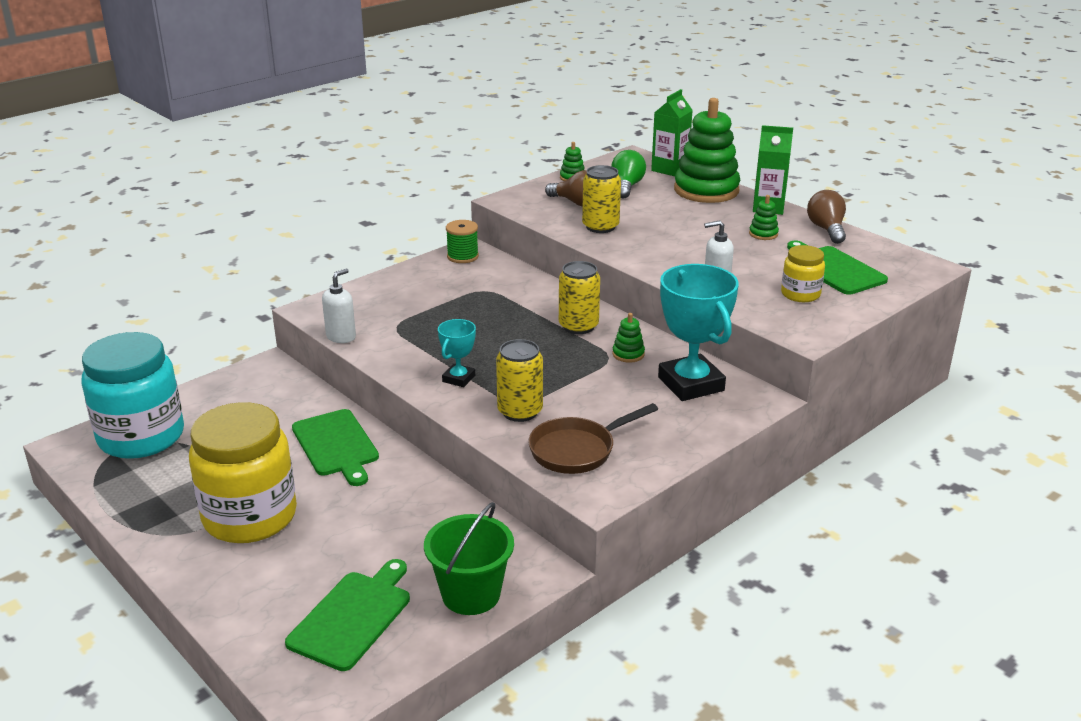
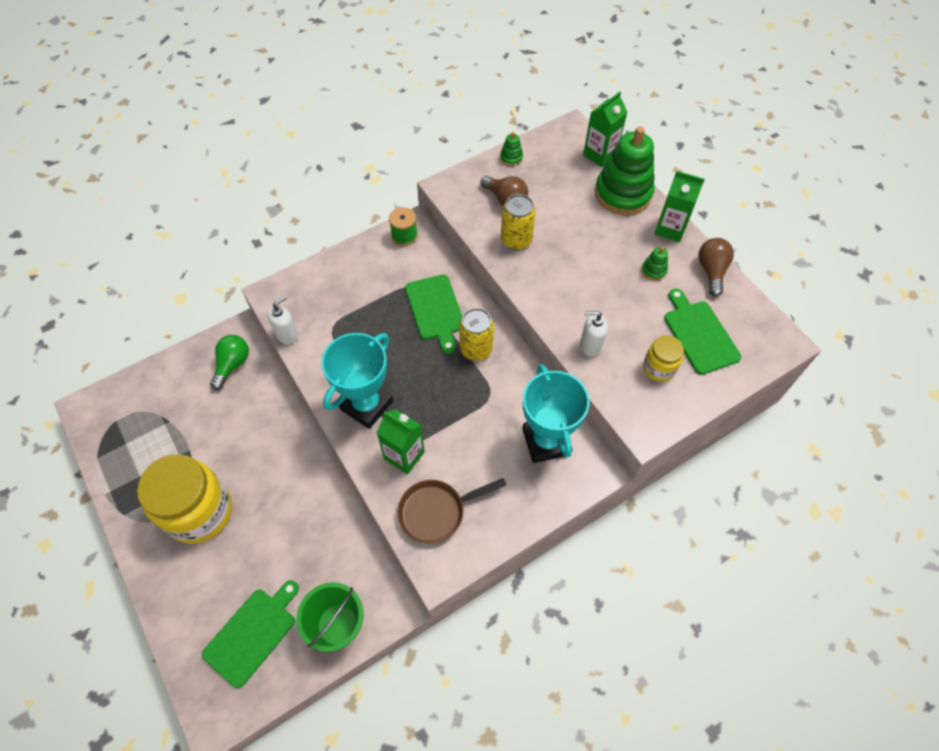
camera: 10 degrees right, 30 degrees up
turquoise jar [82,332,184,459] -> none
green cutting board [292,409,379,486] -> green cutting board moved to [405,274,462,354]
turquoise trophy [438,319,476,387] -> turquoise trophy [322,333,393,429], size x1.97
yellow can [496,339,543,422] -> green carton [377,409,425,474]
green light bulb [611,150,646,198] -> green light bulb moved to [210,335,249,390]
green stacking toy [612,313,645,363] -> none

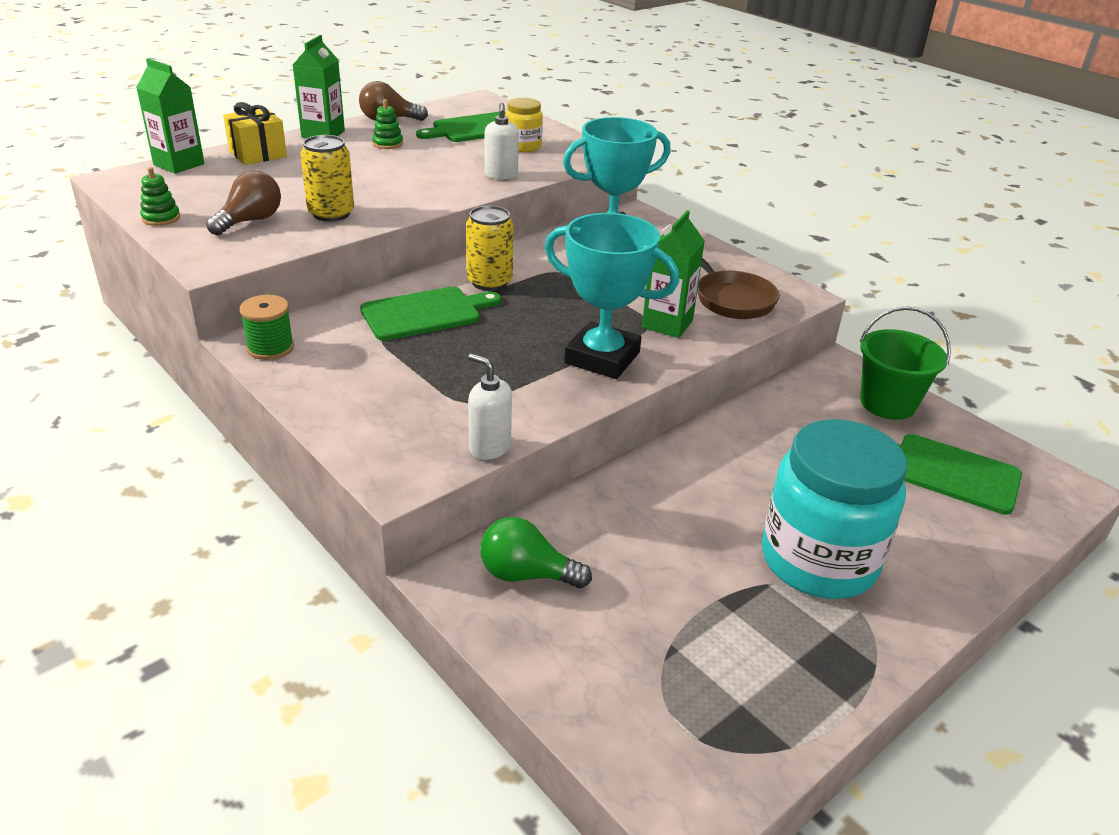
camera: 100 degrees left, 25 degrees down
yellow jar [137,454,232,544] -> turquoise jar [762,419,907,599]
green stacking toy [595,126,655,215] -> yellow gift [223,102,287,165]

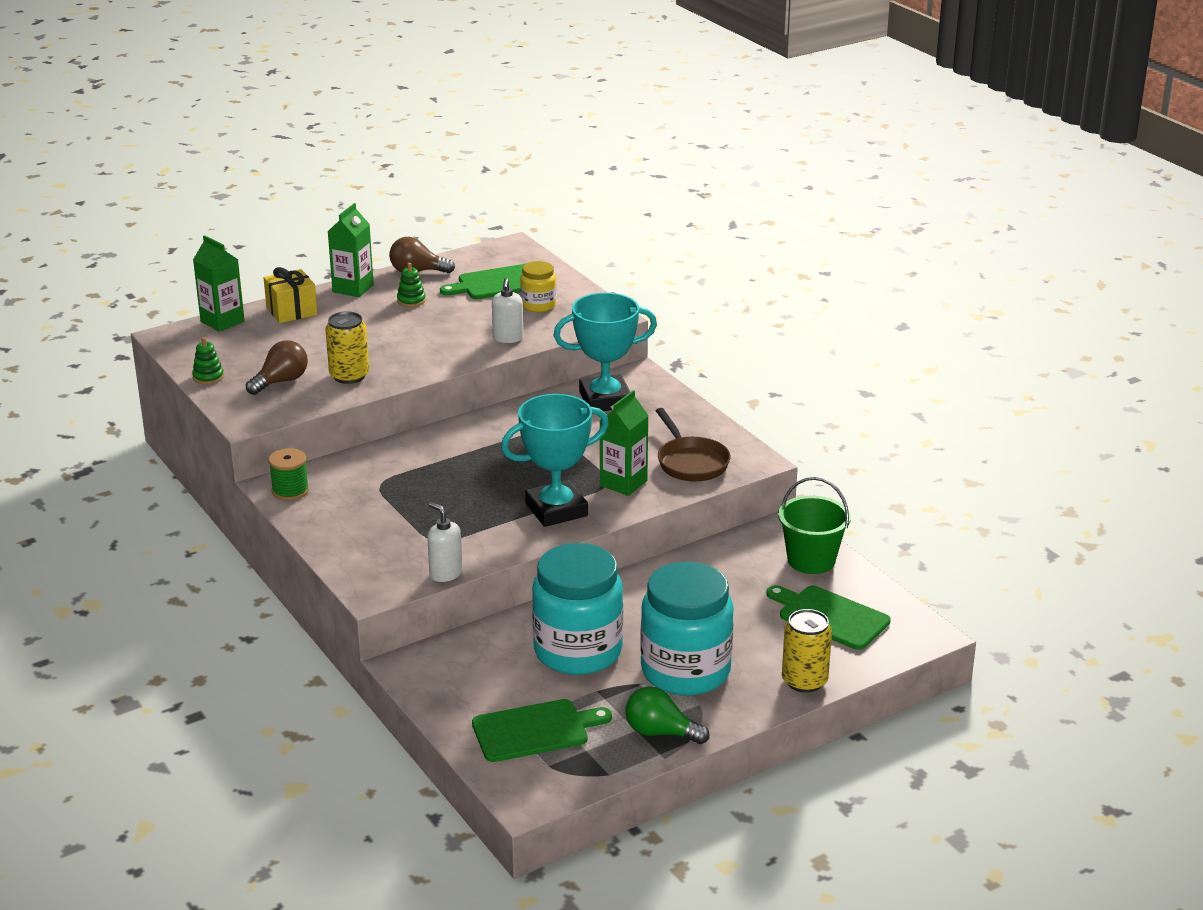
camera: 10 degrees right, 5 degrees down
green cutting board [360,287,501,341] -> green cutting board moved to [472,699,612,762]
yellow can [466,205,514,291] -> yellow can moved to [782,609,832,693]
green light bulb [480,517,592,588] -> green light bulb moved to [625,686,709,744]
turquoise trophy [545,213,679,379] -> turquoise trophy turned 60 degrees counterclockwise [501,394,609,527]
none -> turquoise jar [532,543,623,675]

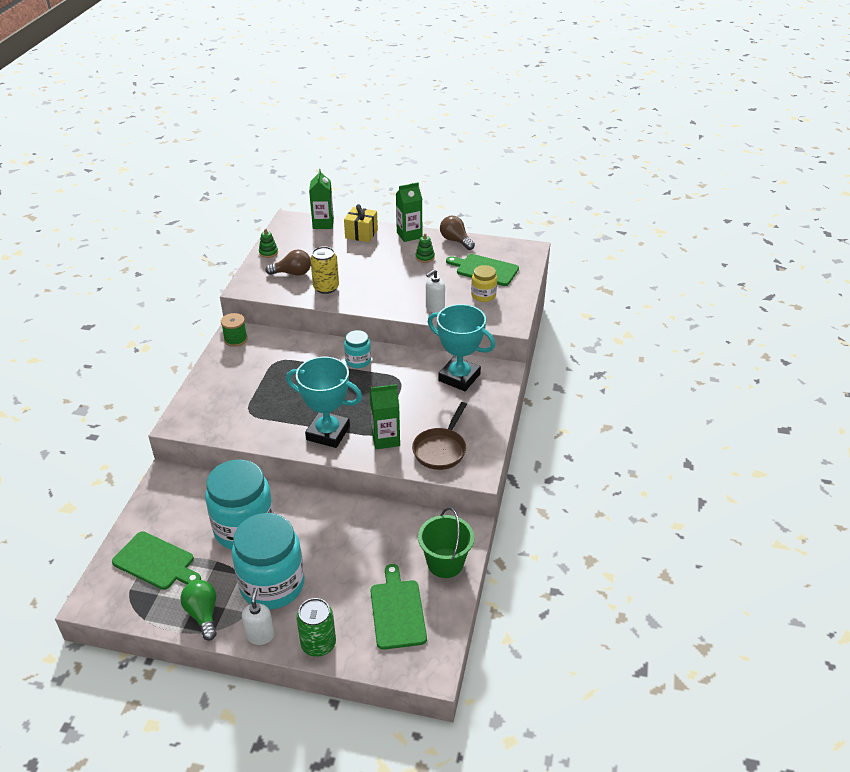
camera: 45 degrees right, 10 degrees up
white soap dispenser [427,502,462,582] -> white soap dispenser moved to [242,588,274,645]
yellow can [782,609,832,693] -> green can [296,598,336,657]
none -> turquoise jar [344,330,371,368]

